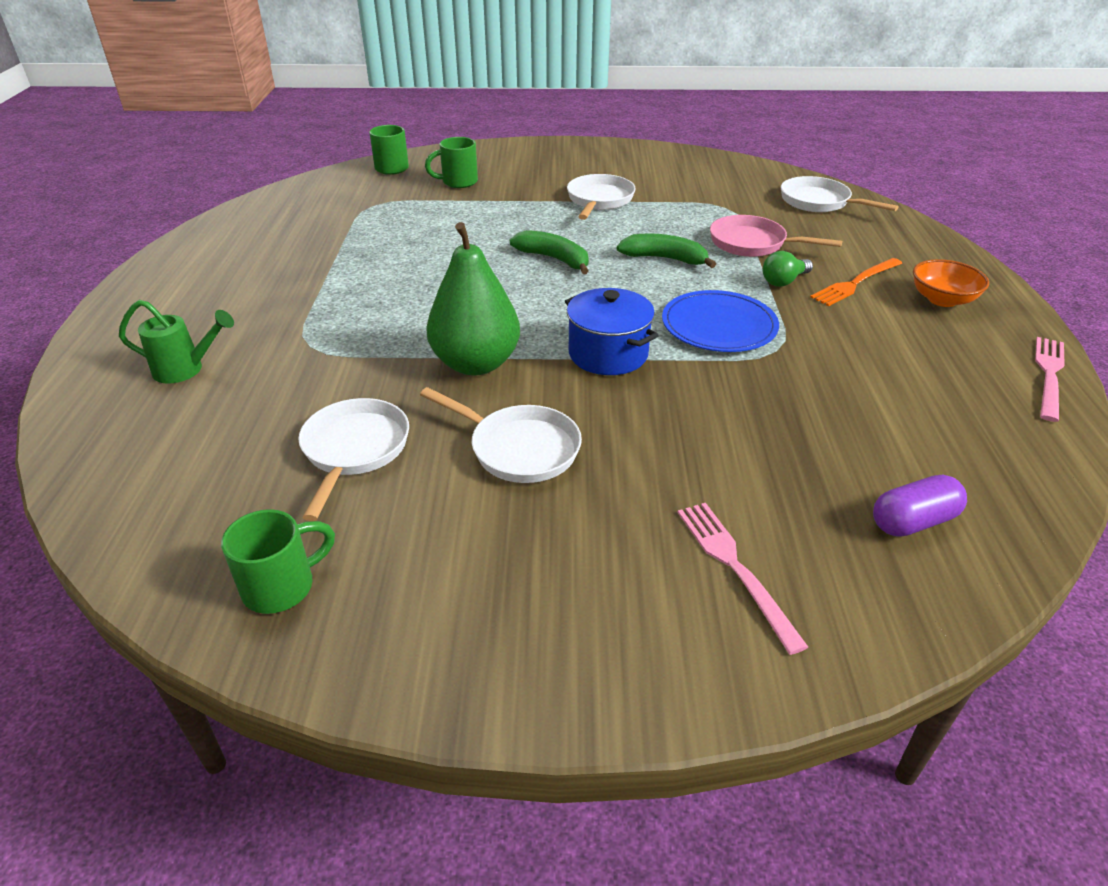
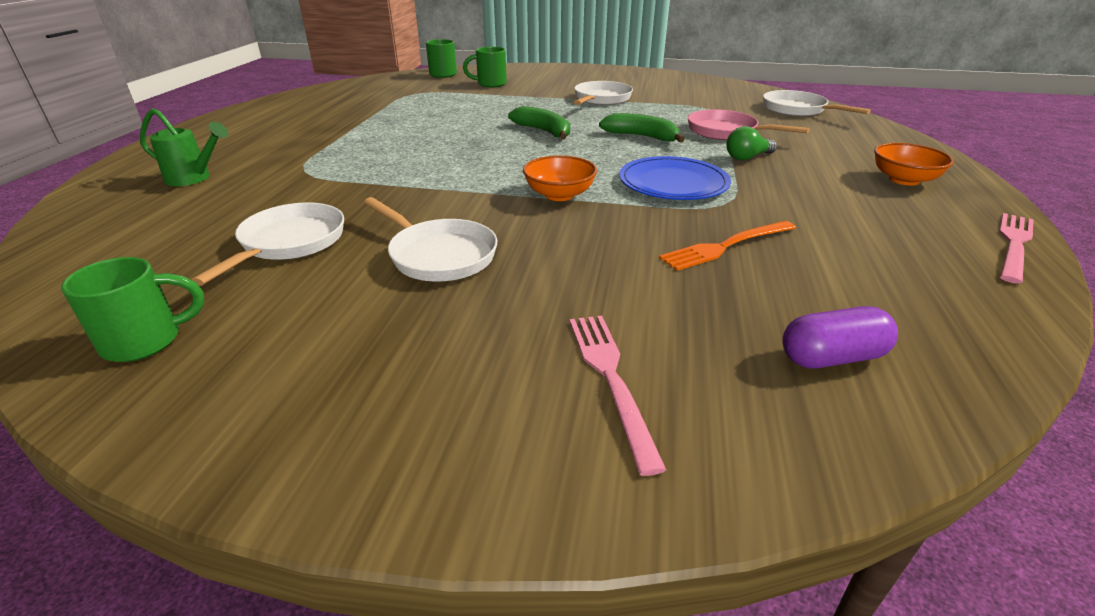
camera: 10 degrees right, 5 degrees down
green pear [426,222,520,376] -> none
blue pot [565,288,659,375] -> orange bowl [523,155,597,201]
orange fork [810,258,902,306] -> orange fork moved to [659,221,796,271]

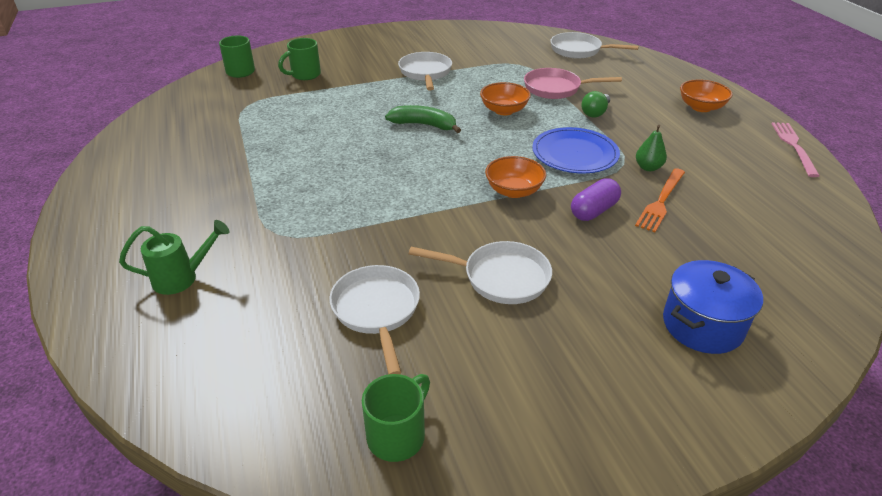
camera: 30 degrees left, 5 degrees up
pink fork [569,316,666,476] -> blue pot [663,260,763,354]
green banana [599,113,685,142] -> orange bowl [480,82,531,115]
purple capsule [782,306,898,369] -> purple capsule moved to [571,178,621,221]
none -> green pear [636,125,667,171]

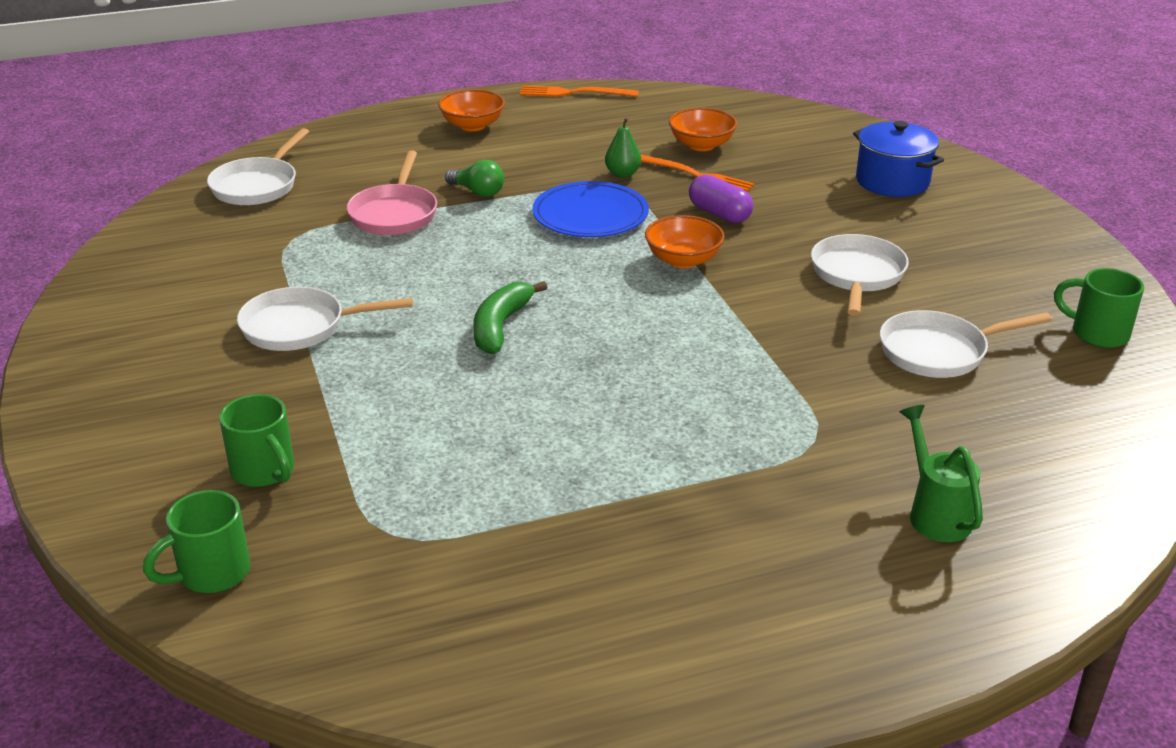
camera: 90 degrees left, 5 degrees down
orange bowl [480,82,531,115] -> orange bowl moved to [669,108,737,151]
pink fork [772,122,820,177] -> orange fork [520,85,639,97]

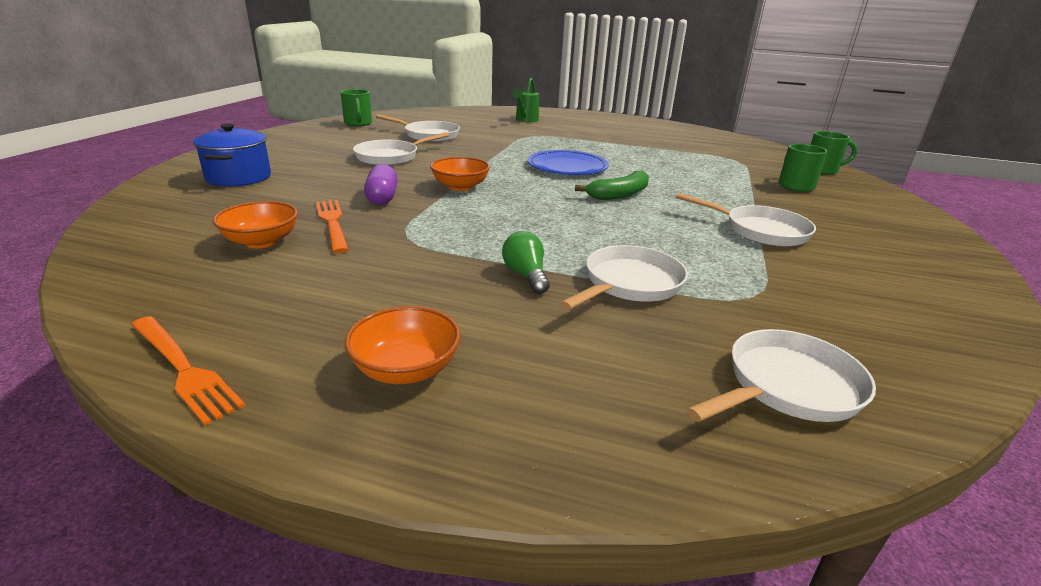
camera: 145 degrees left, 5 degrees down
pink pan [347,151,437,235] -> white pan [560,245,688,310]
blue plate [532,181,649,237] -> blue plate moved to [528,150,609,175]
green pear [605,118,641,178] -> none

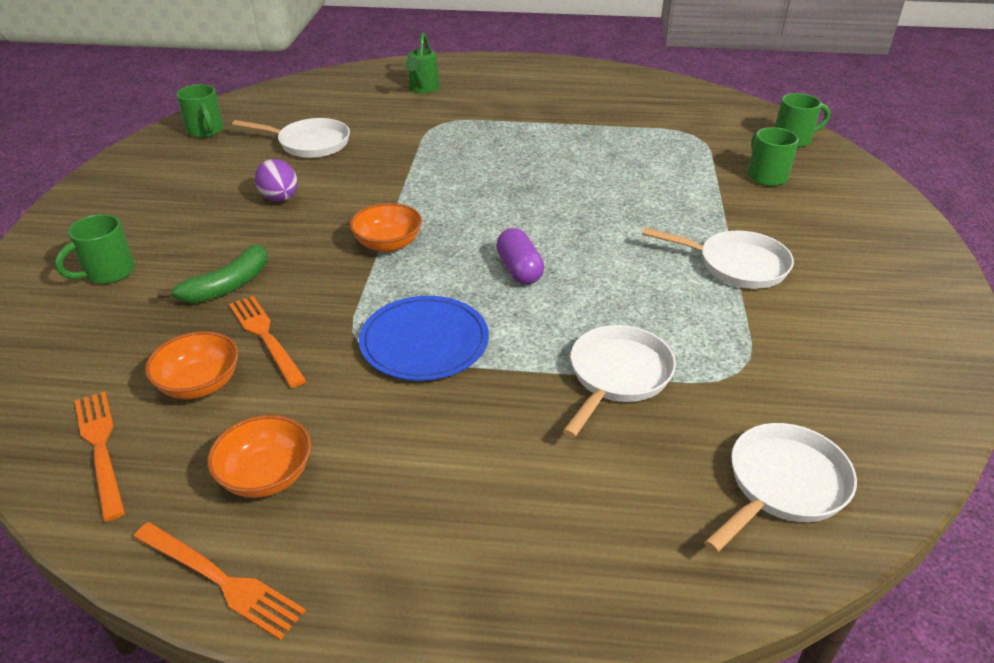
camera: 10 degrees left, 10 degrees up
blue pot [193,124,271,187] -> green mug [55,214,135,284]
orange bowl [345,306,460,384] -> orange bowl moved to [207,415,311,498]
white pan [353,132,449,166] -> purple egg [255,159,298,202]
purple capsule [364,164,398,205] -> purple capsule moved to [496,228,544,285]
green light bulb [502,231,550,294] -> none
blue plate [528,150,609,175] -> blue plate moved to [359,296,489,381]
green banana [575,170,649,200] -> green banana moved to [157,245,267,303]
none -> orange fork [75,391,125,521]

